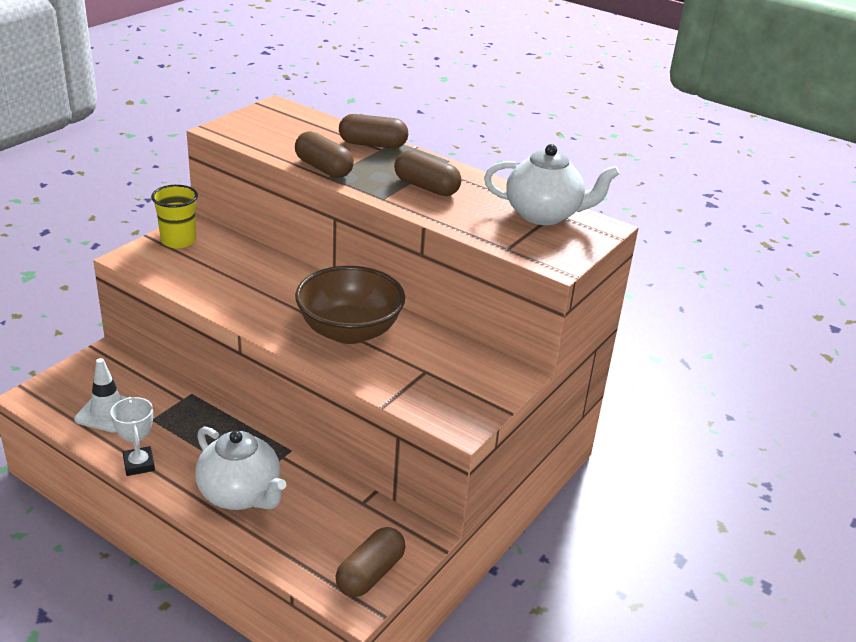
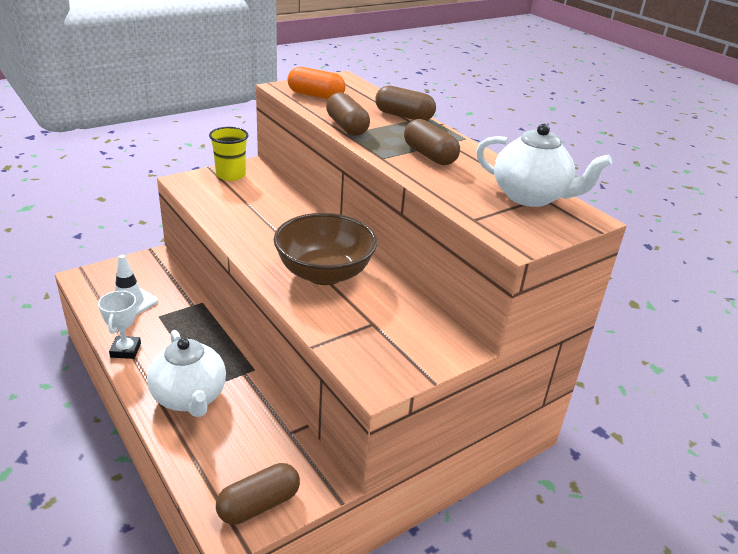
camera: 20 degrees right, 0 degrees up
none -> orange capsule [288,67,346,99]

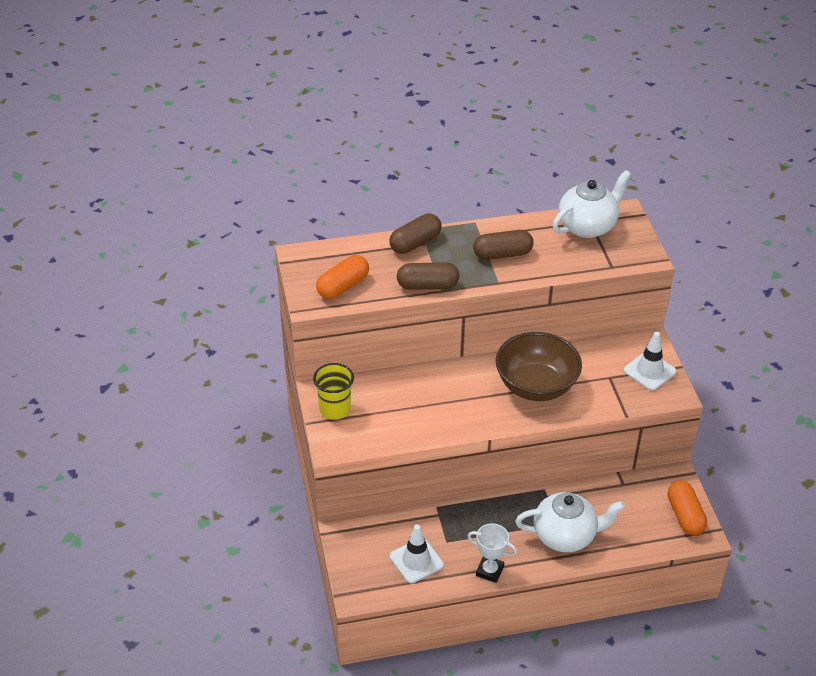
camera: 65 degrees left, 10 degrees up
brown capsule [216,463,300,525] -> orange capsule [668,480,707,535]
none -> white traffic cone [624,332,677,391]

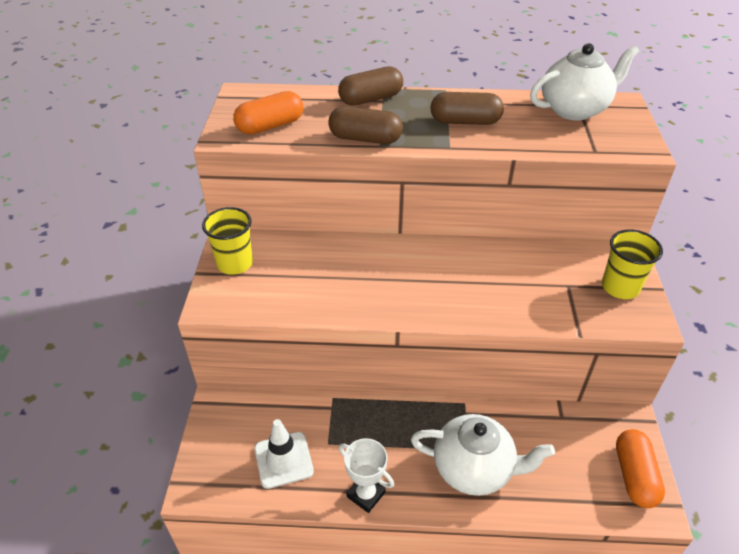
camera: 15 degrees right, 0 degrees up
brown bowl [496,332,582,401] -> none
white traffic cone [624,332,677,391] -> yellow cup [602,229,663,299]

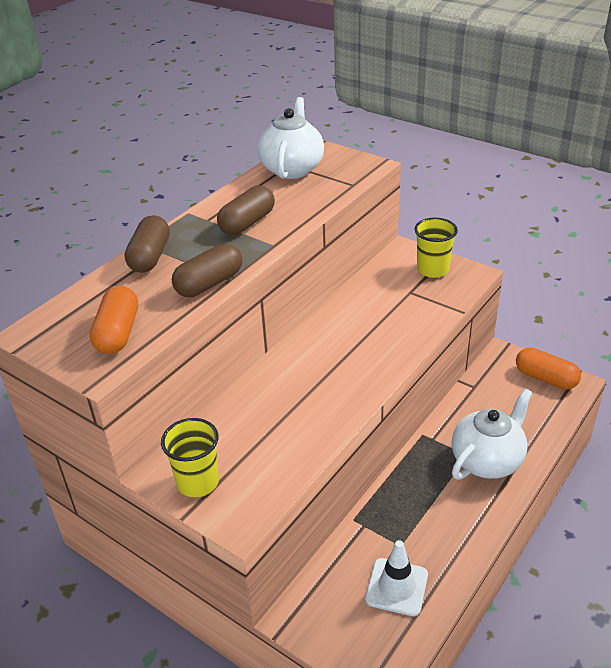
camera: 55 degrees left, 5 degrees down
white trophy [339,438,394,513] -> none

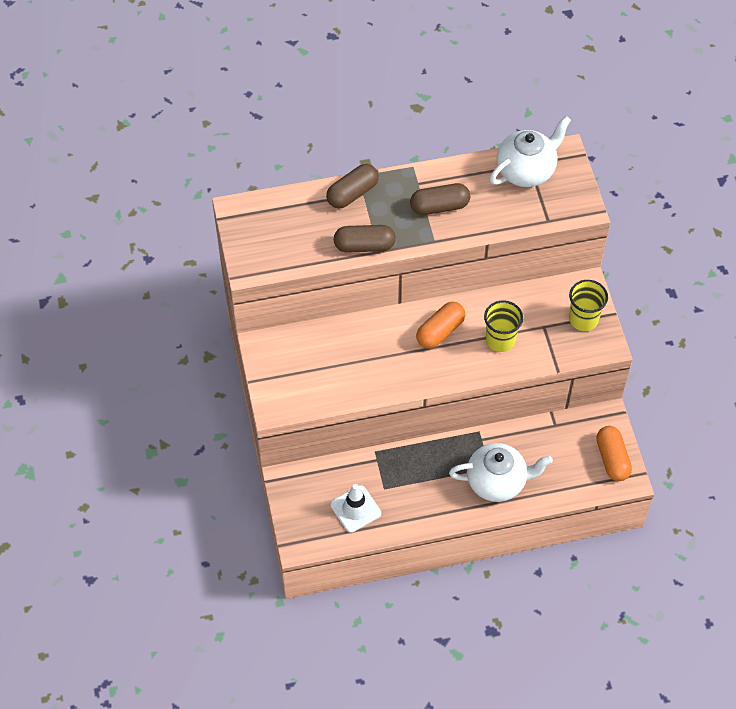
camera: 40 degrees right, 20 degrees up
orange capsule [90,286,138,354] -> orange capsule moved to [416,302,465,349]
yellow cup [161,418,219,497] -> yellow cup moved to [484,300,523,352]

